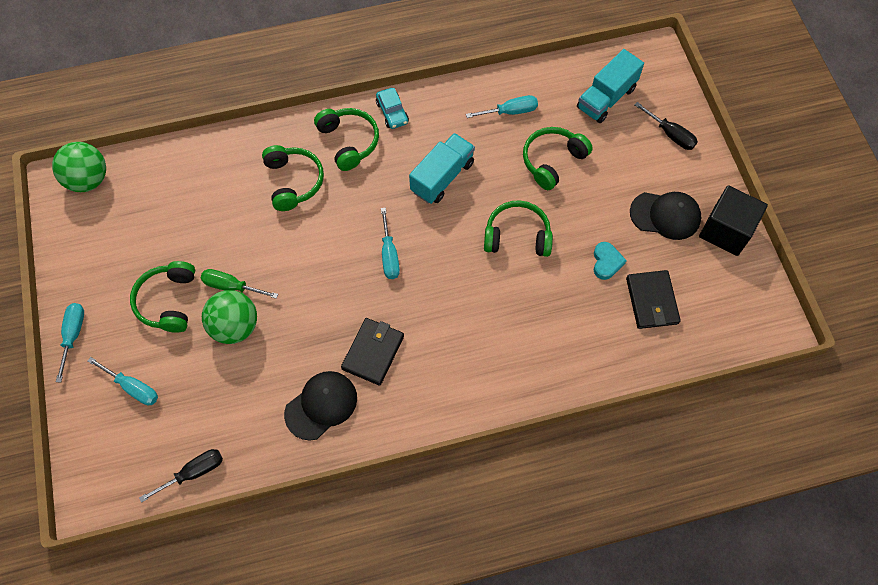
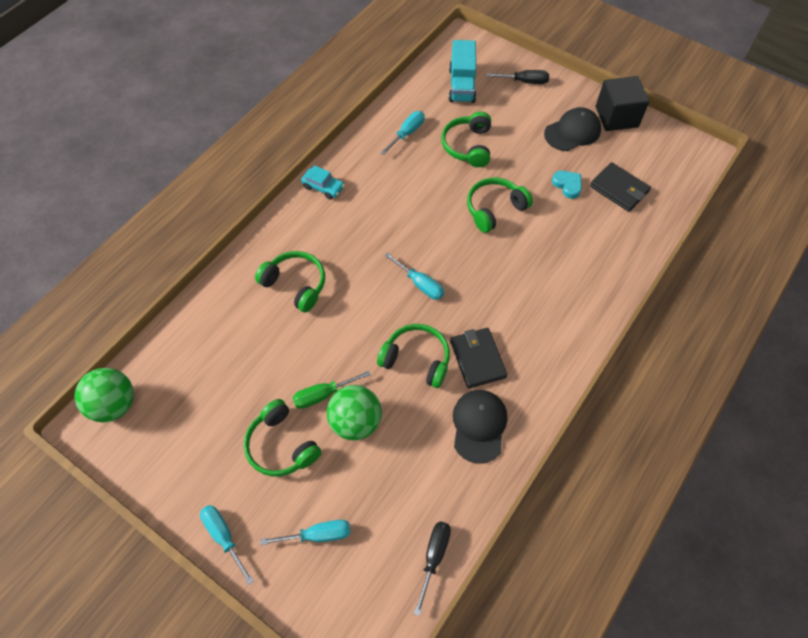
camera: 40 degrees left, 5 degrees down
green headphones [314,108,379,171] -> green headphones moved to [377,324,450,388]
turquoise truck [409,133,475,204] -> none

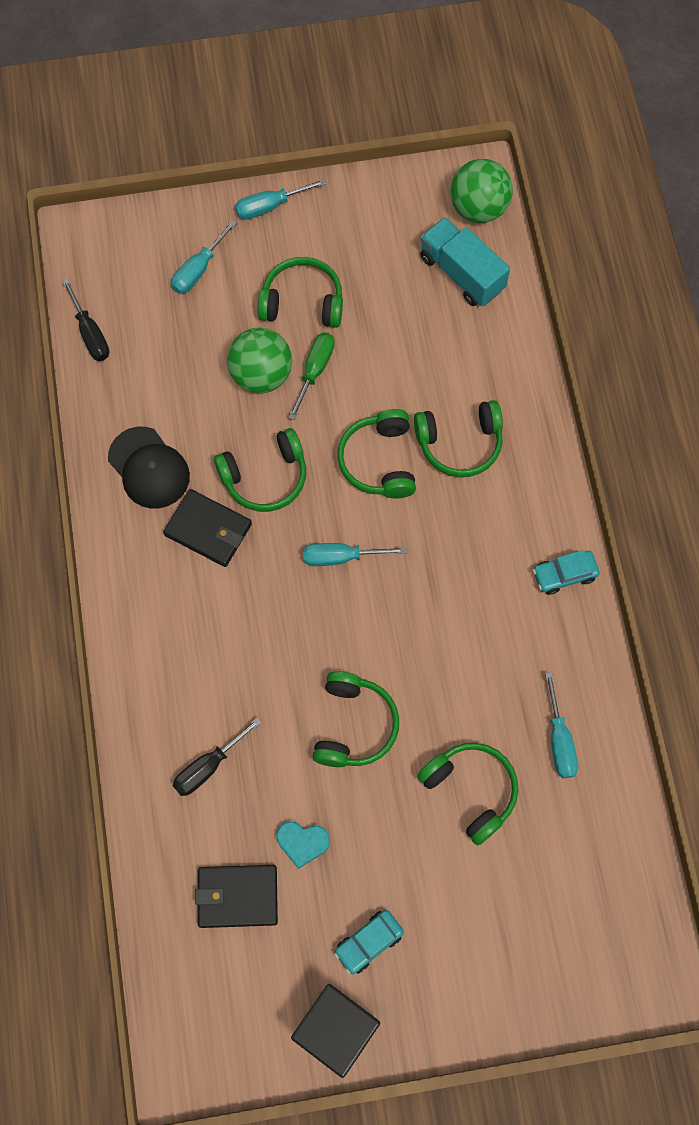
camera: 135 degrees right, 10 degrees up
turquoise screwdriver [200,505,254,585] -> turquoise screwdriver turned 150 degrees clockwise [235,179,326,219]
turquoise truck [449,40,476,103] -> turquoise truck moved to [420,217,510,306]
black screwdriver [486,70,549,84] -> black screwdriver moved to [173,717,262,796]
black cap [544,107,601,151] -> turquoise car [334,910,404,974]
none -> green headphones [337,409,416,499]

